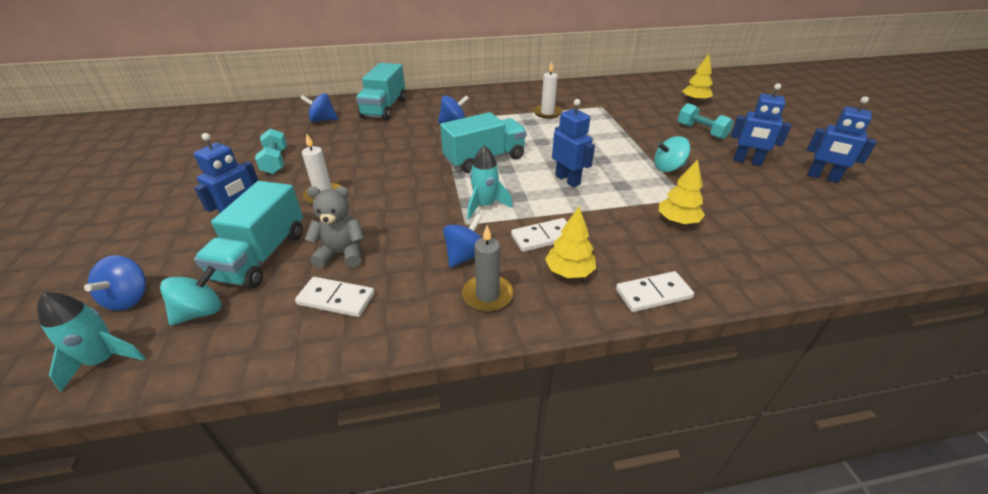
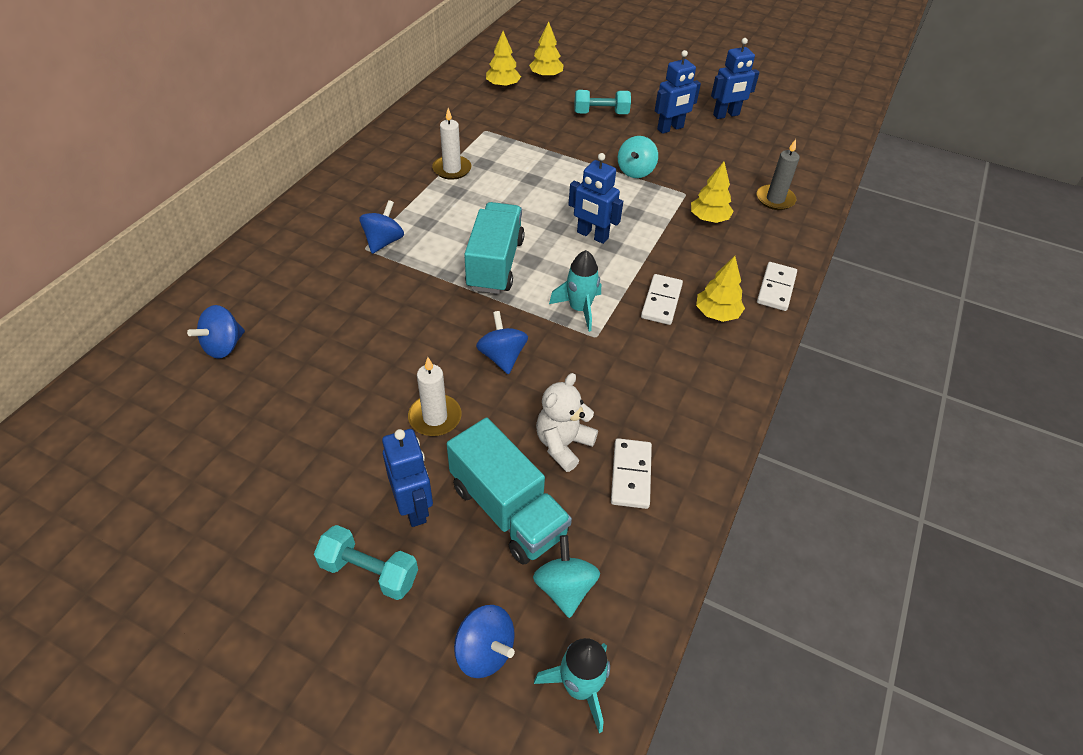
camera: 55 degrees left, 10 degrees up
turquoise dumbbell [255,128,287,174] -> turquoise dumbbell moved to [314,525,418,600]
white domino [295,277,375,317] -> white domino turned 45 degrees counterclockwise [611,438,652,509]
grey teddy bear [305,186,364,268] -> white teddy bear [536,373,598,472]
turquoise truck [356,63,406,120] -> none
blue spinning top [443,213,482,268] -> blue spinning top moved to [476,311,528,374]
grey candle [462,226,513,312] -> grey candle moved to [757,139,800,210]
blue robot [552,99,595,187] -> blue robot turned 150 degrees counterclockwise [568,153,623,244]
none -> yellow tree [486,31,521,88]

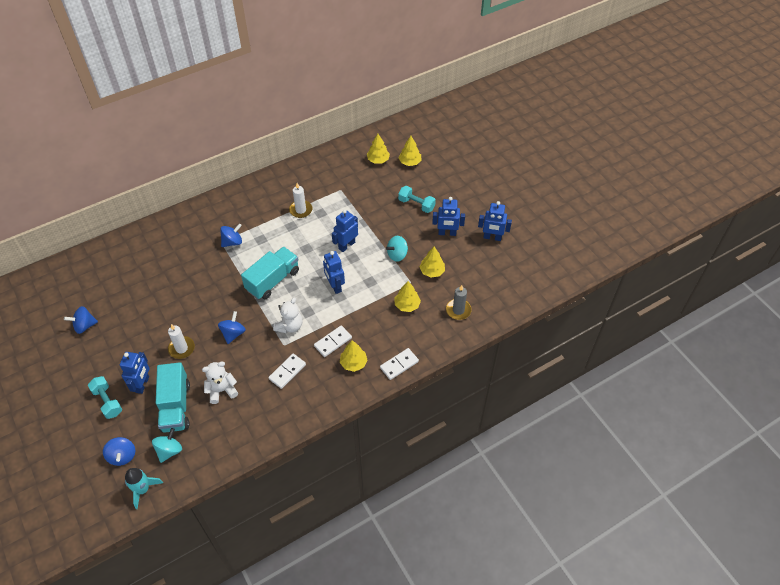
camera: 35 degrees right, 5 degrees up
blue spinning top [187,305,245,359] -> blue spinning top moved to [64,306,98,334]
turquoise rocket [549,250,601,332] -> white teddy bear [273,297,303,333]
white domino [611,438,652,509] -> white domino moved to [268,354,306,389]
none -> blue robot [332,210,358,252]
none -> yellow tree [420,247,445,278]

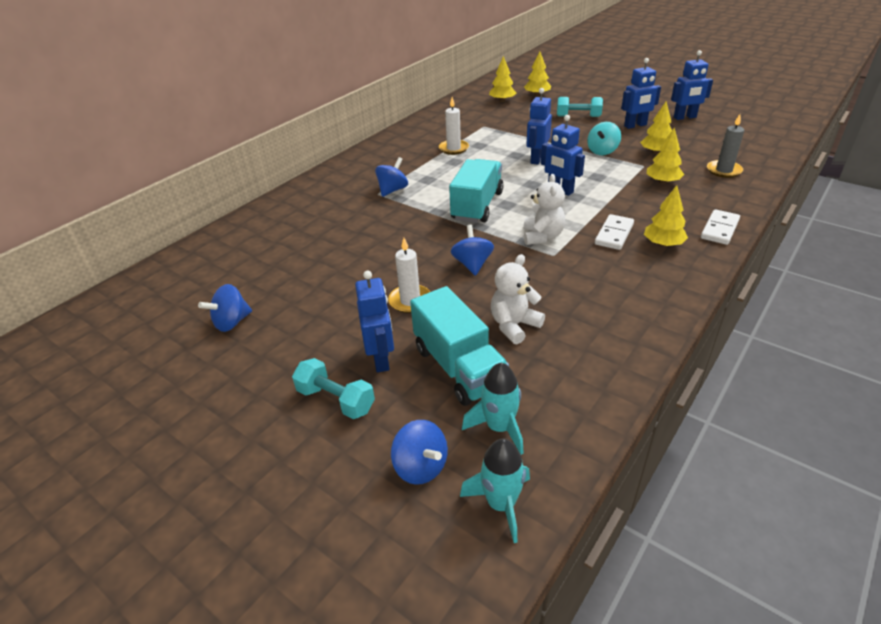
camera: 20 degrees left, 15 degrees down
turquoise spinning top [152,428,182,463] -> turquoise rocket [462,363,524,455]
white domino [268,354,306,389] -> none

